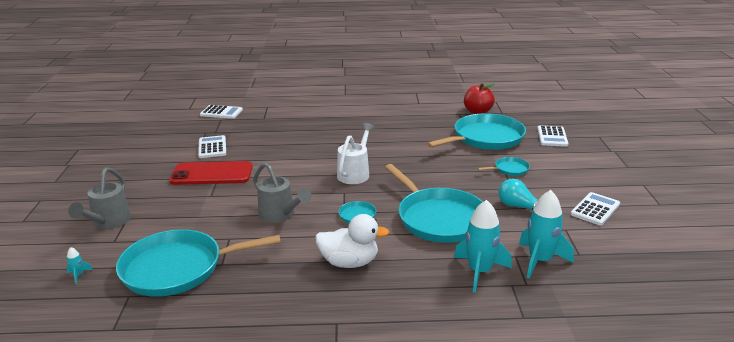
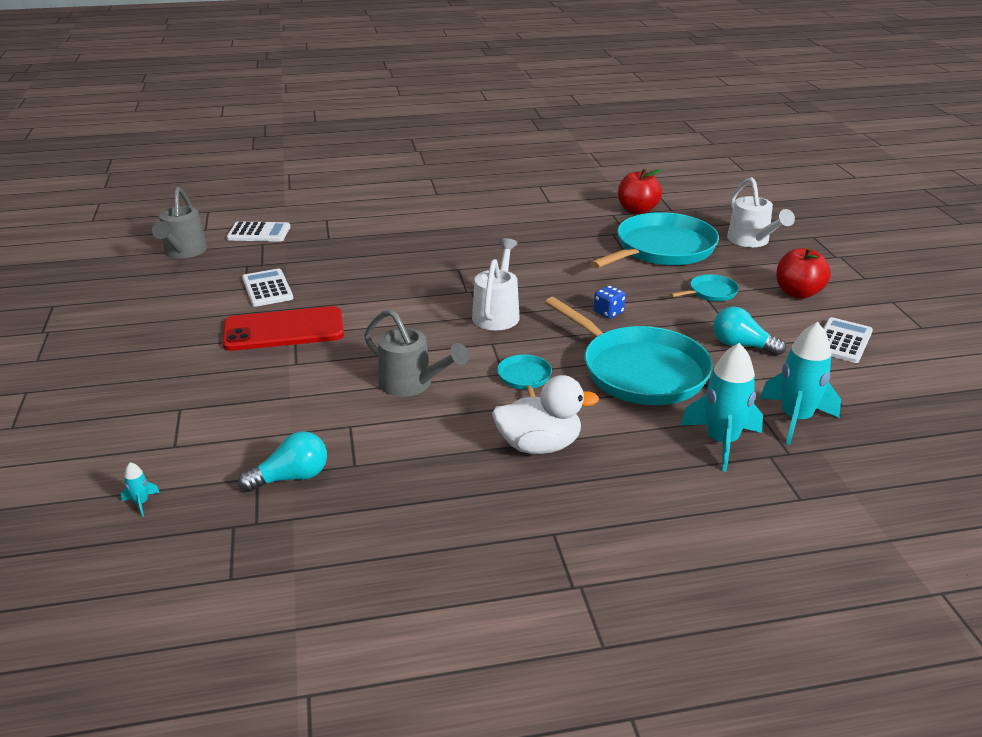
camera: 10 degrees left, 5 degrees up
grey watering can [68,167,131,229] -> grey watering can moved to [152,187,207,259]
turquoise pan [116,229,281,297] -> turquoise light bulb [238,431,327,492]
white calculator [537,126,569,147] -> white watering can [727,177,795,247]
none -> blue dice [594,285,626,319]
none -> red apple [776,247,831,299]

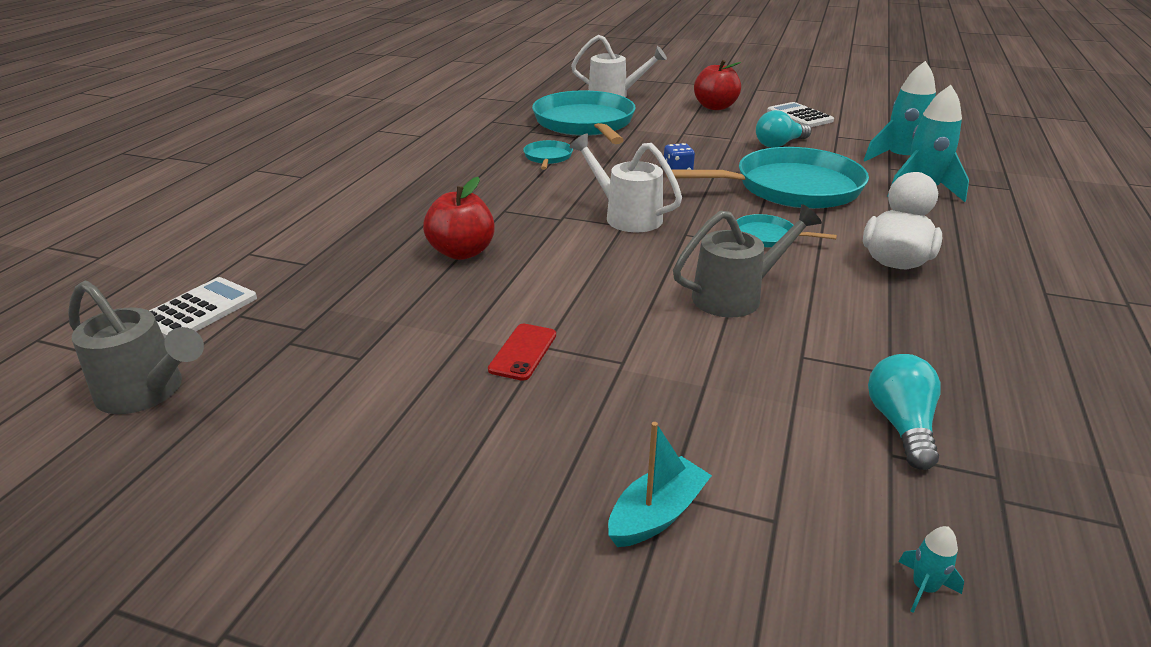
camera: 60 degrees left, 0 degrees up
red phone [222,306,344,351] -> red phone [488,324,556,381], size x0.48
white calculator [242,269,293,307] -> none
red apple [618,168,662,214] -> red apple moved to [423,177,495,260]
turquoise pan [670,274,739,301] -> turquoise pan moved to [523,140,573,170]
none -> turquoise boat [608,422,712,547]

